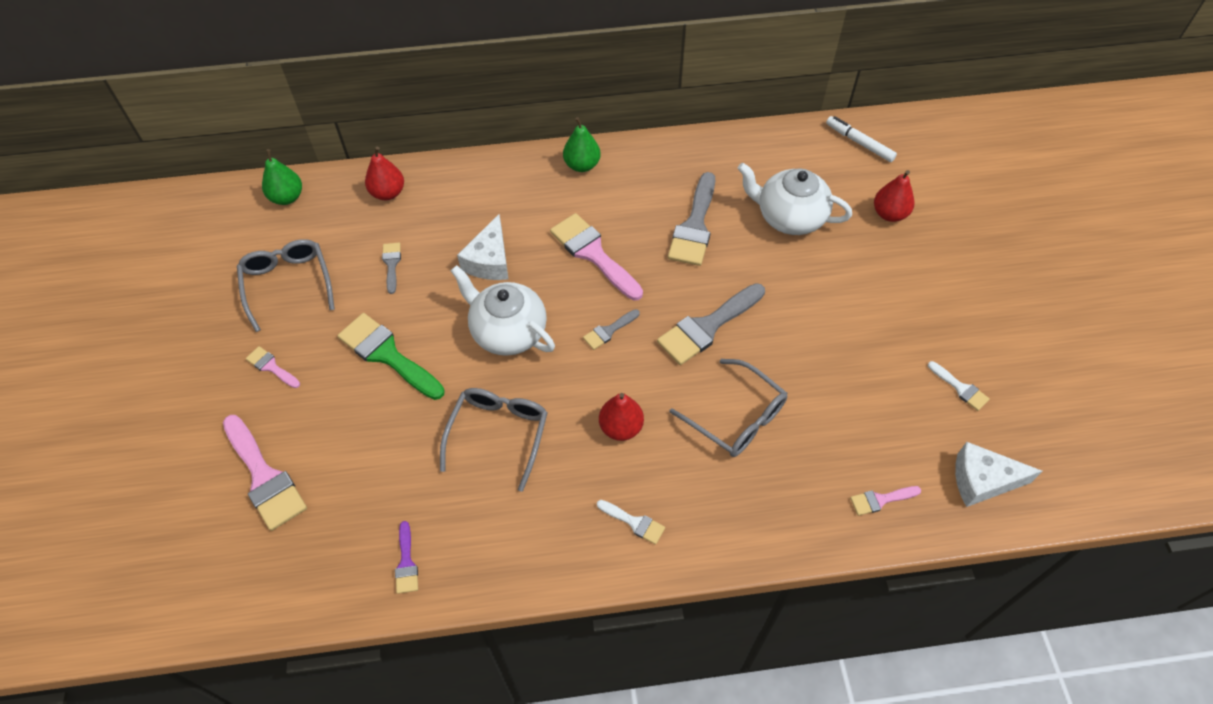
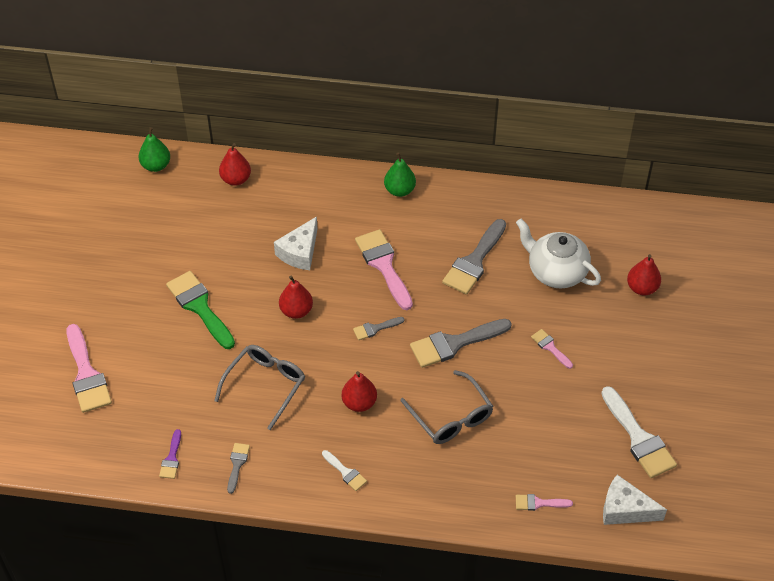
camera: 15 degrees right, 5 degrees down
grey glasses [237,239,335,332] -> none
pink brush [246,346,300,388] -> pink brush moved to [531,329,573,369]
grey brush [382,243,401,294] -> grey brush moved to [227,443,250,494]
white teapot [451,265,555,356] -> red pear [279,276,313,319]
white marker [826,116,897,162] -> none
white brush [928,361,990,411] -> white brush [601,386,677,478], size x1.99

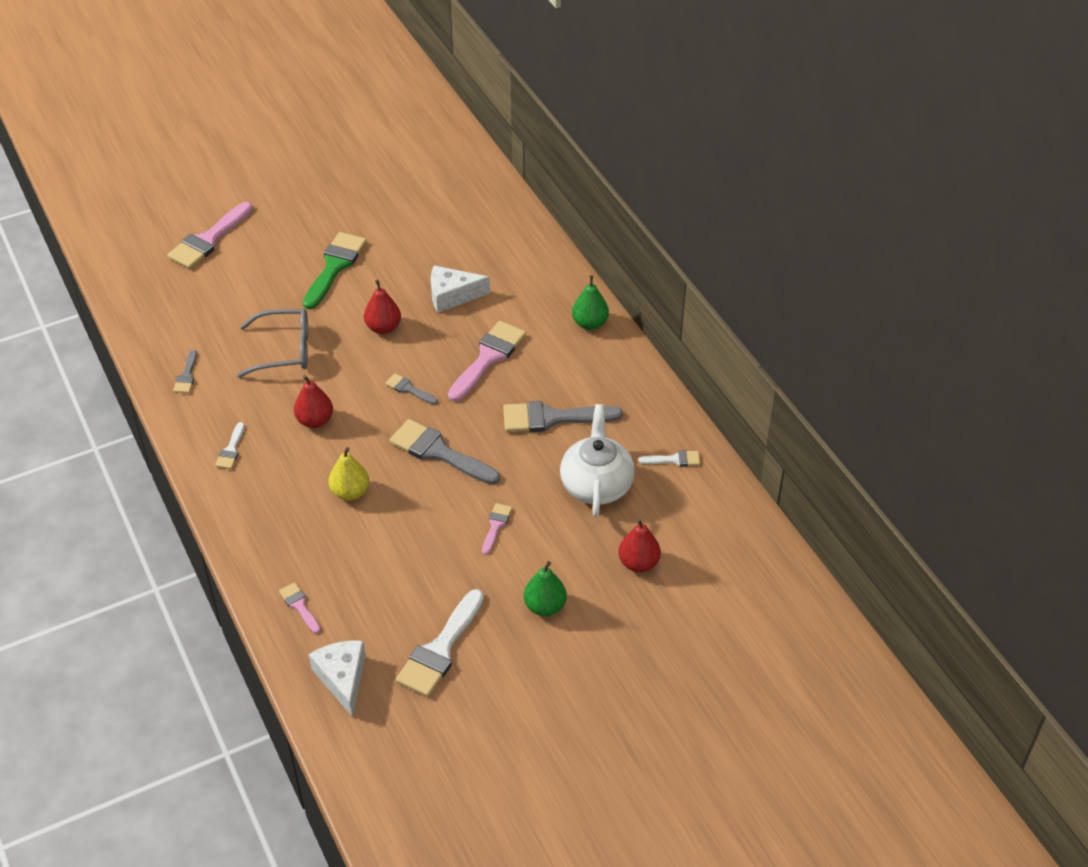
camera: 55 degrees right, 5 degrees down
green pear [139,127,170,172] -> green pear moved to [524,561,567,616]
purple brush [159,429,181,479] -> none
red pear [219,143,251,186] -> none
grey brush [227,443,250,494] -> grey brush turned 120 degrees clockwise [173,350,197,393]
grey glasses [400,370,493,444] -> yellow pear [328,447,370,501]
none -> white brush [639,450,700,466]

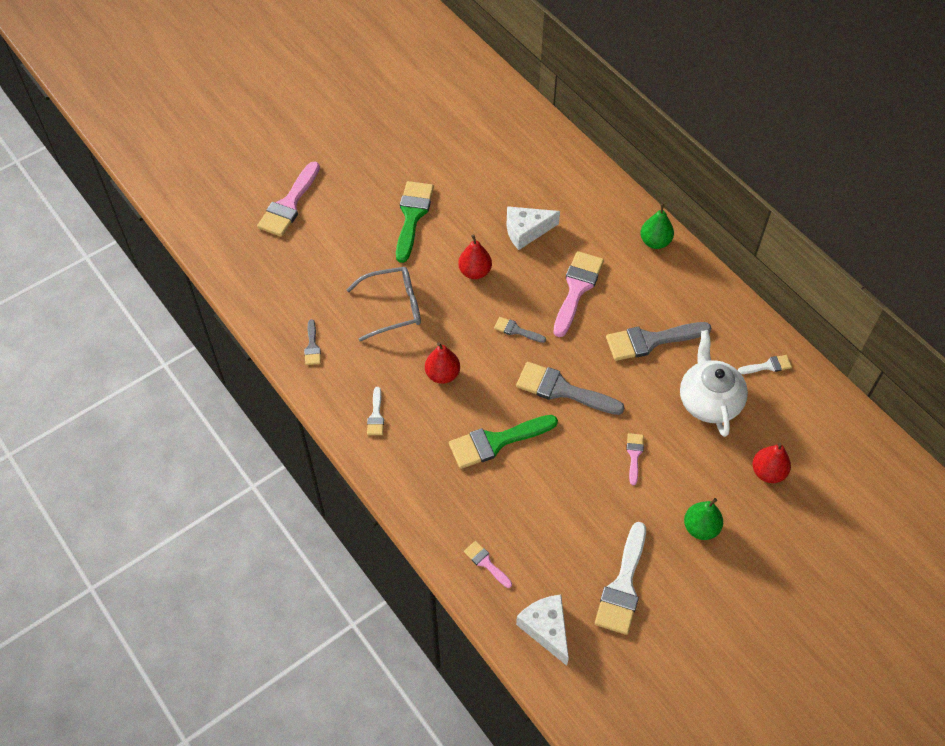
camera: 10 degrees left, 10 degrees up
yellow pear [328,447,370,501] -> green brush [449,415,558,469]

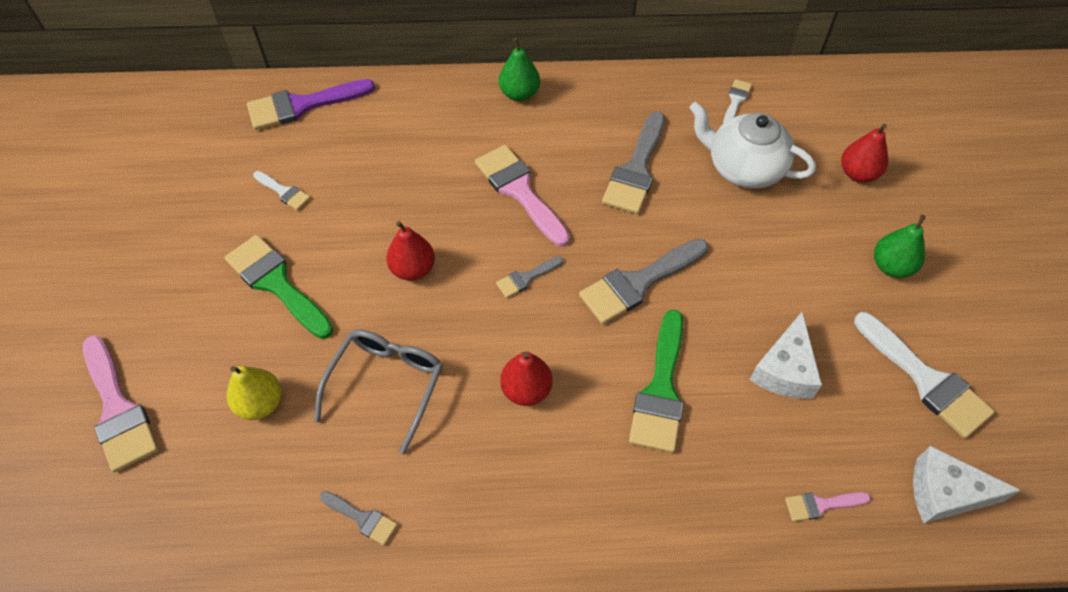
camera: 55 degrees left, 0 degrees up
white brush [367,387,384,435] -> white brush moved to [253,171,310,210]
white cheese [507,206,560,250] -> white cheese moved to [750,312,822,399]
pink brush [626,433,644,485] -> none
none -> yellow pear [227,366,282,420]
none -> purple brush [247,79,375,130]

